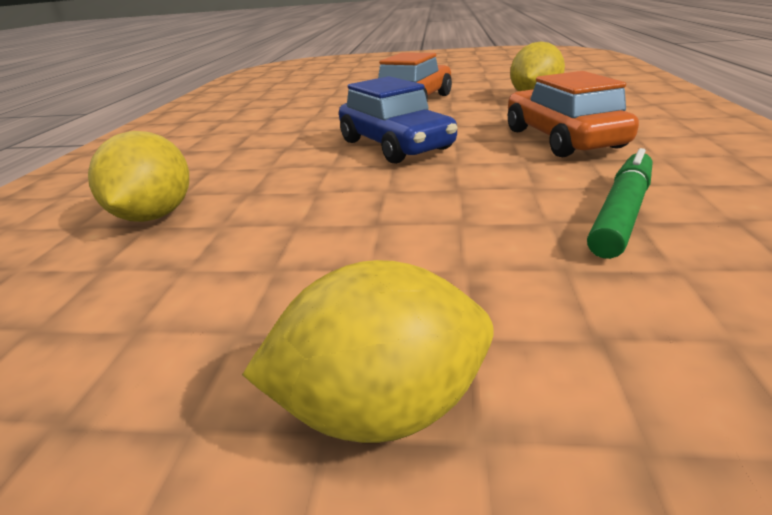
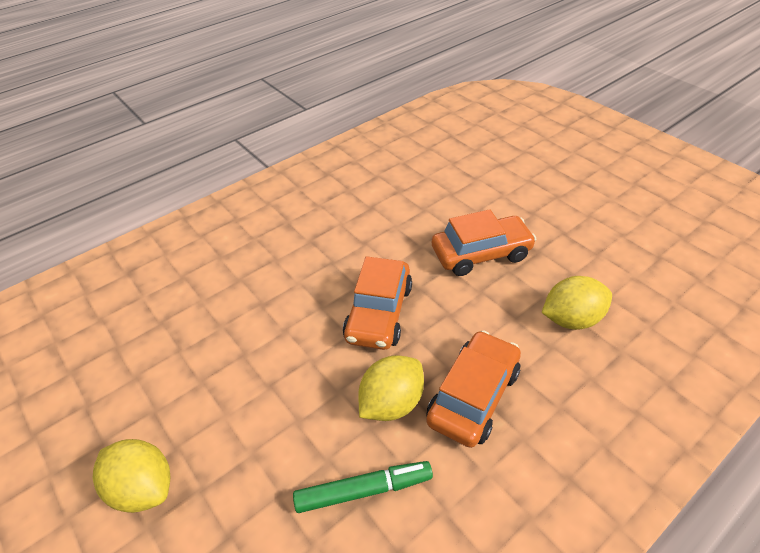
camera: 45 degrees right, 15 degrees up
yellow lemon [88,131,189,222] -> yellow lemon moved to [358,355,424,421]
blue car [339,76,458,164] -> orange car [343,256,412,350]

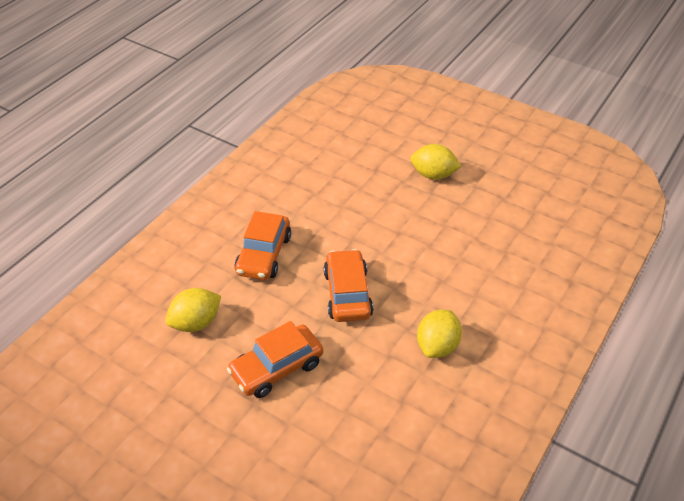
camera: 160 degrees right, 0 degrees up
green marker [293,461,433,513] -> none
yellow lemon [358,355,424,421] -> yellow lemon moved to [417,309,462,358]

